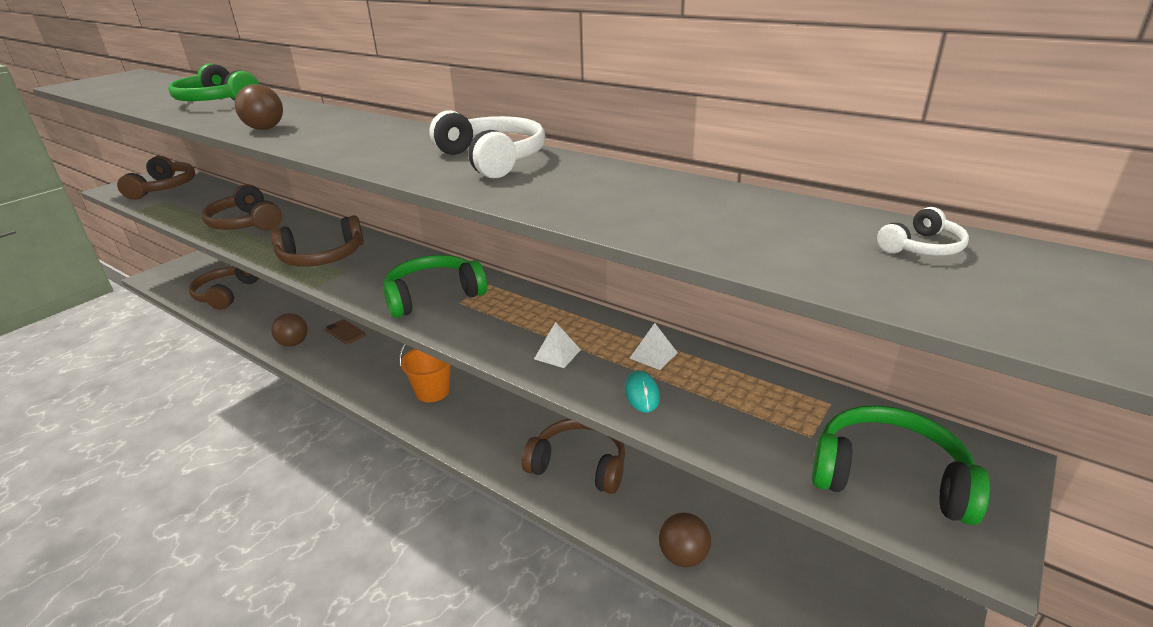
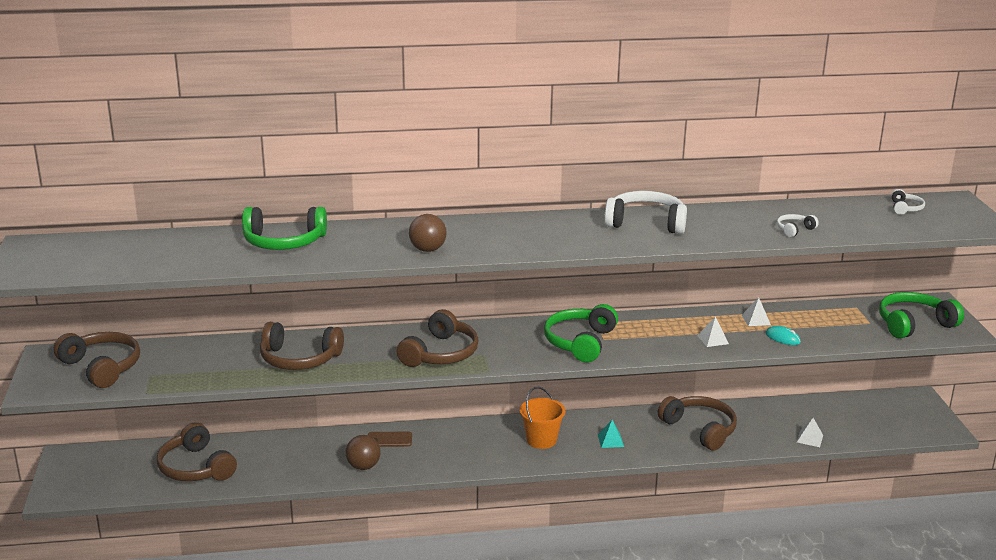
camera: 45 degrees left, 5 degrees down
brown headphones [522,419,625,494] -> brown headphones turned 75 degrees clockwise [658,396,737,450]
brown ball [659,513,711,567] -> white pyramid [797,418,823,447]
none -> turquoise pyramid [598,420,624,448]
none -> white headphones [777,214,819,237]

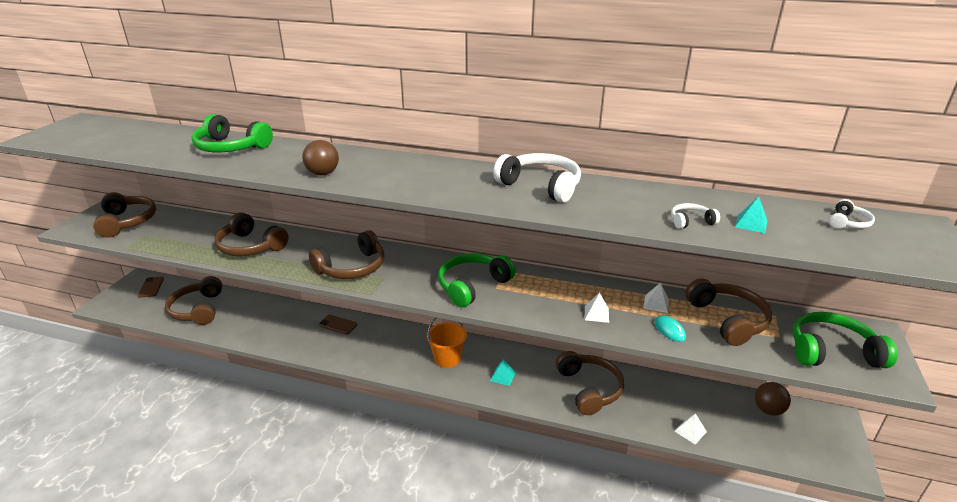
camera: 25 degrees right, 5 degrees up
brown ball [346,435,381,470] -> brown ball moved to [755,382,791,416]
none -> brown phone [138,277,164,298]
none -> brown headphones [685,278,772,346]
none -> turquoise pyramid [735,196,767,233]

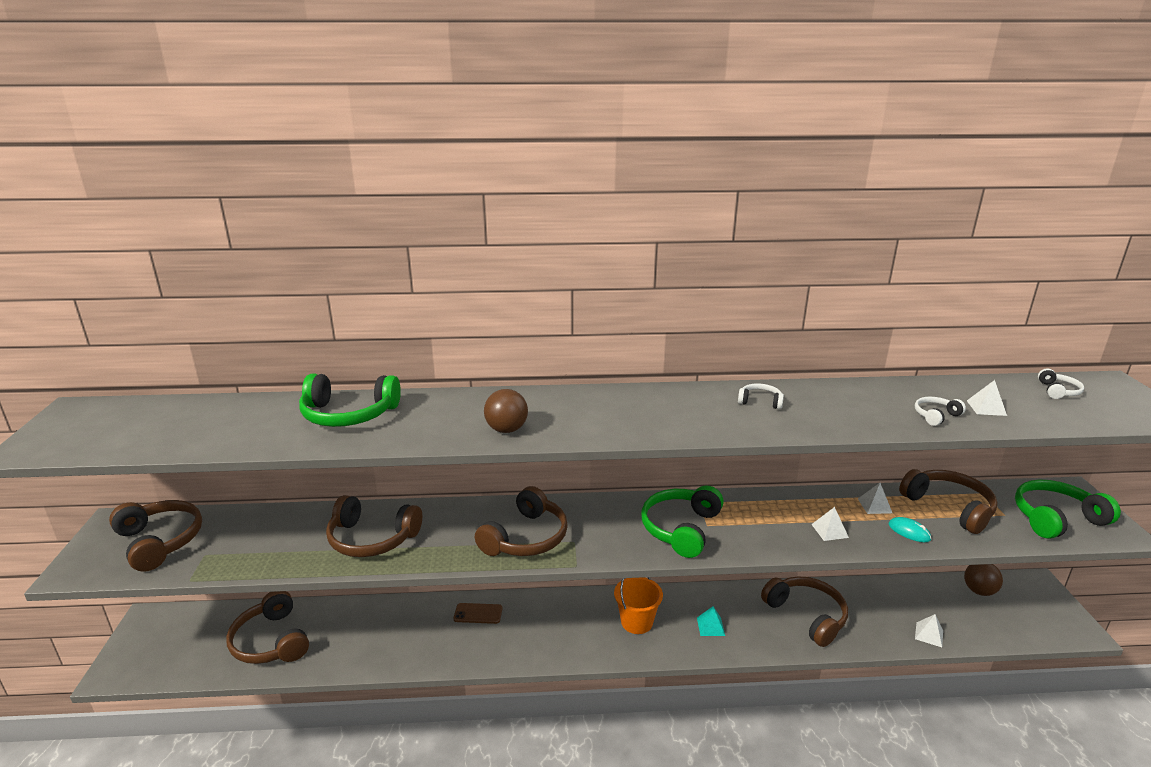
camera: 20 degrees left, 5 degrees down
brown phone [138,277,164,298] -> none
white headphones [493,153,581,203] -> white headphones [738,383,784,410], size x0.48
turquoise pyramid [735,196,767,233] -> white pyramid [967,380,1007,416]

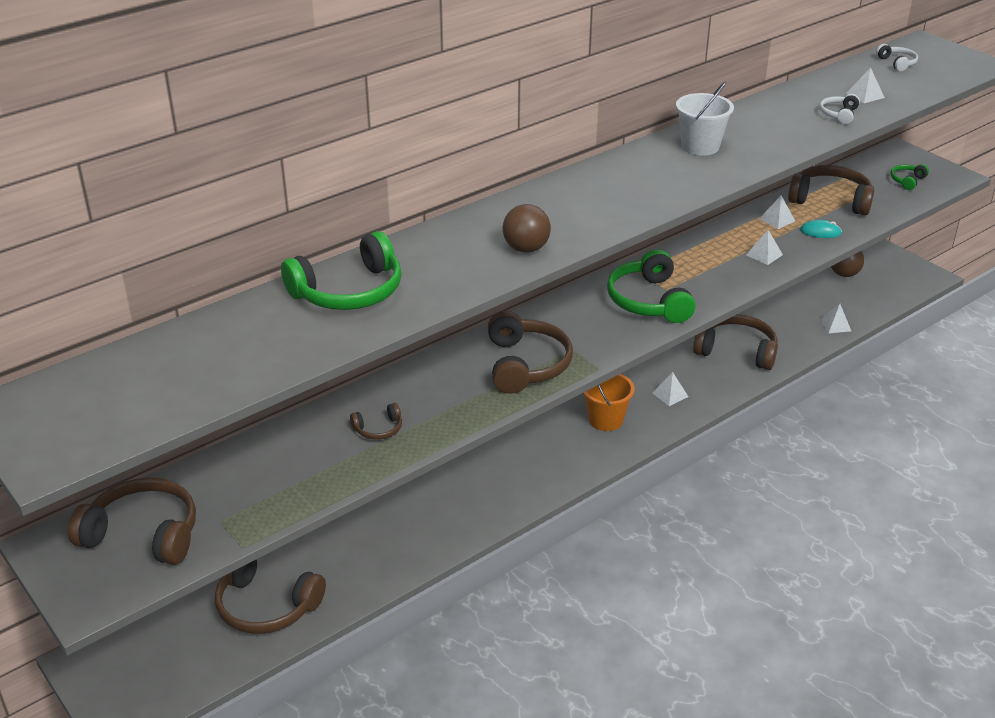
camera: 35 degrees left, 10 degrees up
brown headphones [326,495,422,557] -> brown headphones [350,403,402,440], size x0.48
brown phone [454,603,502,624] -> none
turquoise pyramid [697,606,725,636] -> white pyramid [652,372,689,406]
white headphones [738,383,784,410] -> white bucket [676,82,734,156]
green headphones [1015,479,1121,539] -> green headphones [891,164,929,190], size x0.48

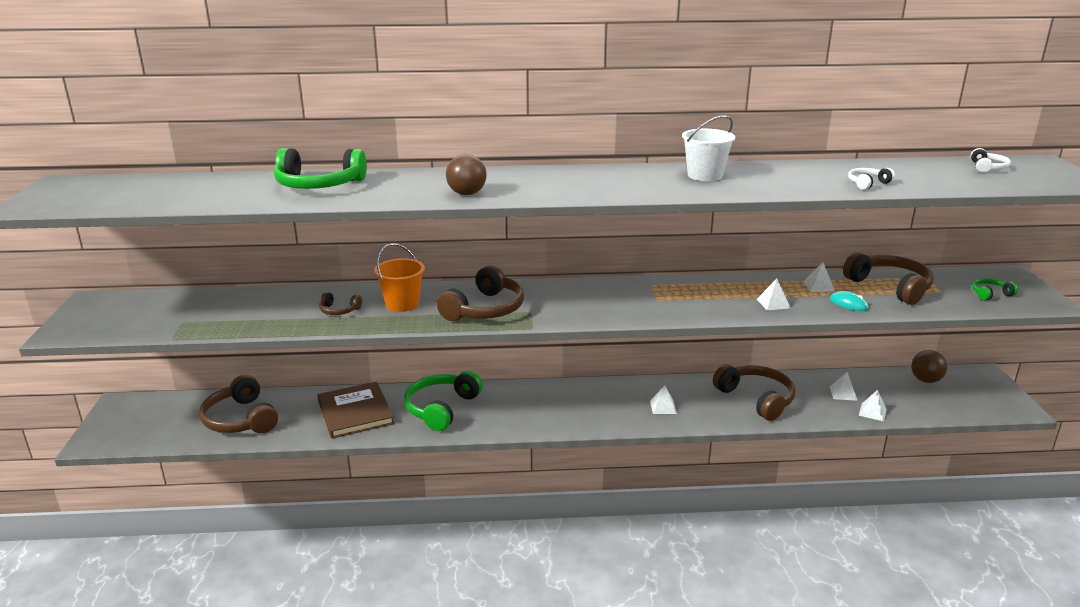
camera: 35 degrees right, 10 degrees down
brown headphones [68,478,196,565] -> none
orange bucket [583,374,635,431] -> orange bucket moved to [374,243,425,312]
green headphones [607,249,696,323] -> green headphones moved to [404,371,483,431]
white pyramid [847,68,885,103] -> white pyramid moved to [830,372,858,401]
none -> brown book [317,382,394,438]

